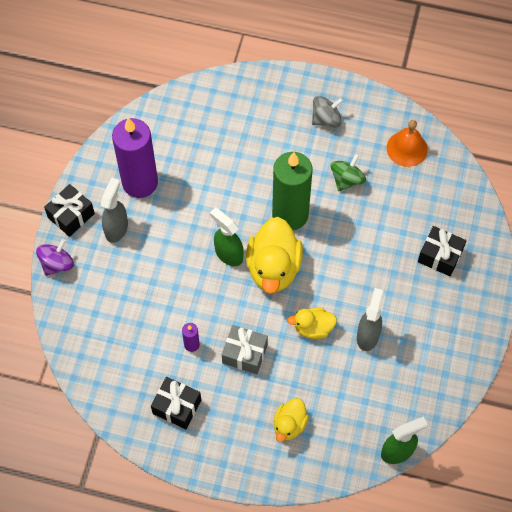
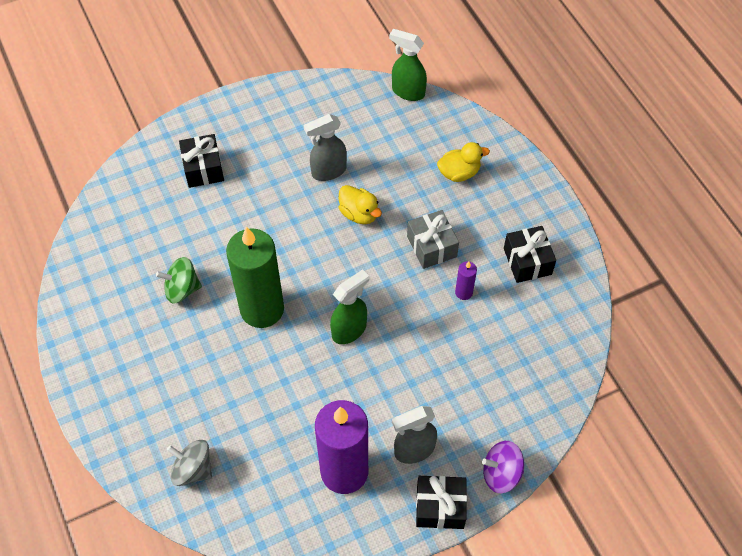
camera: 130 degrees left, 5 degrees down
green spray bottle [210,207,243,266] -> green spray bottle turned 135 degrees counterclockwise [330,269,369,344]
yellow duck [246,217,303,294] -> none
grey spinning top [312,96,343,128] -> grey spinning top moved to [167,440,212,486]
orange bell [387,120,428,167] -> none

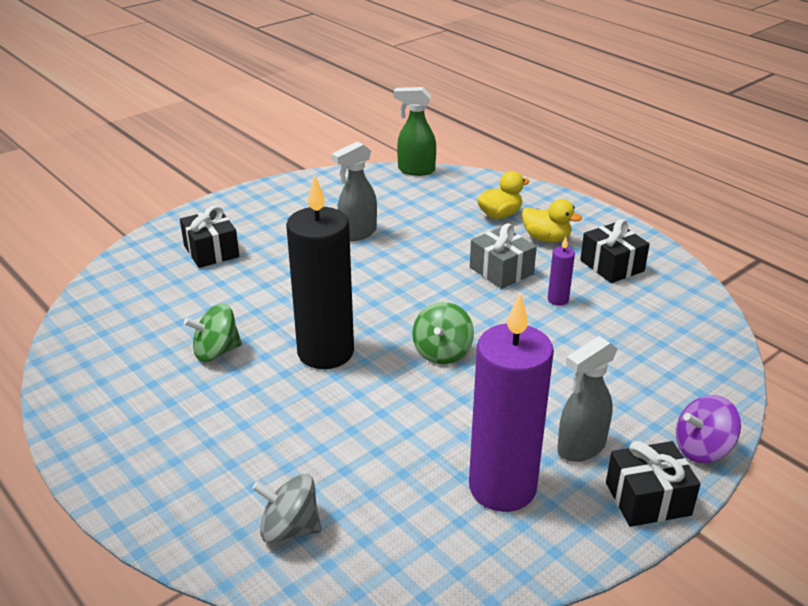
camera: 15 degrees left, 25 degrees down
green candle [226,227,284,328] -> black candle [286,174,354,369]
green spray bottle [330,269,369,344] -> green spinning top [412,302,474,364]
yellow duck [339,185,382,224] -> yellow duck moved to [522,199,582,243]

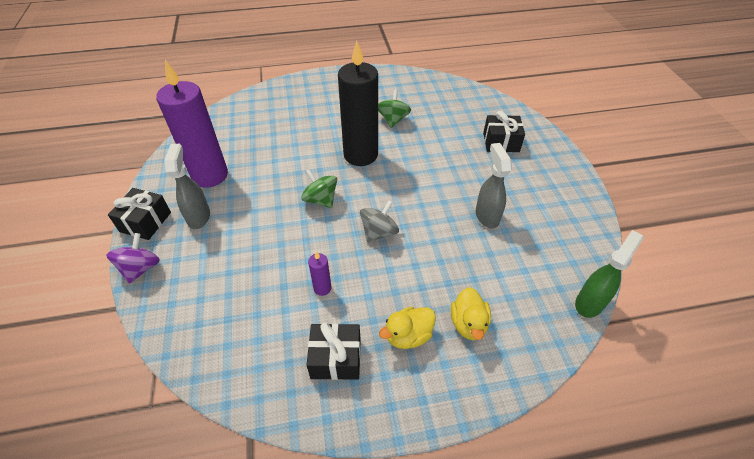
camera: 120 degrees right, 15 degrees up
grey spinning top [252,474,321,543] -> grey spinning top moved to [360,200,399,243]
grey gift [470,223,537,289] -> none

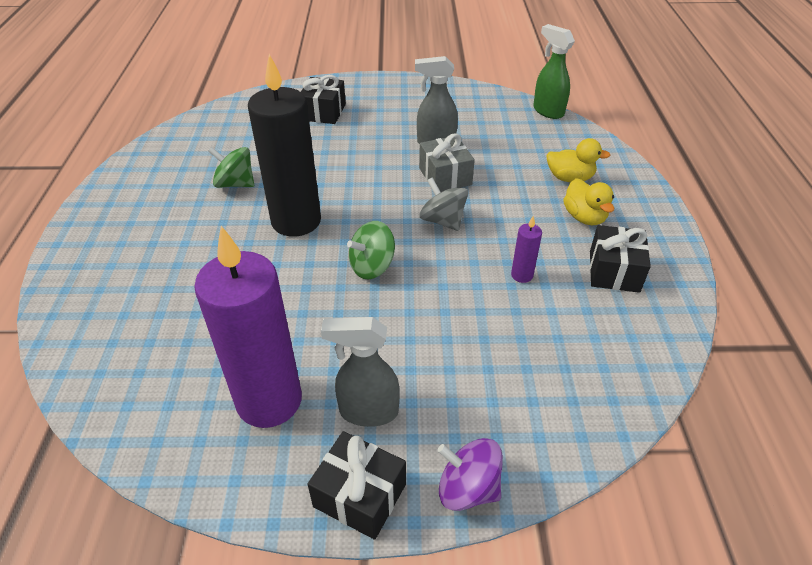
camera: 80 degrees left, 5 degrees down
none -> grey gift [419,133,475,192]

